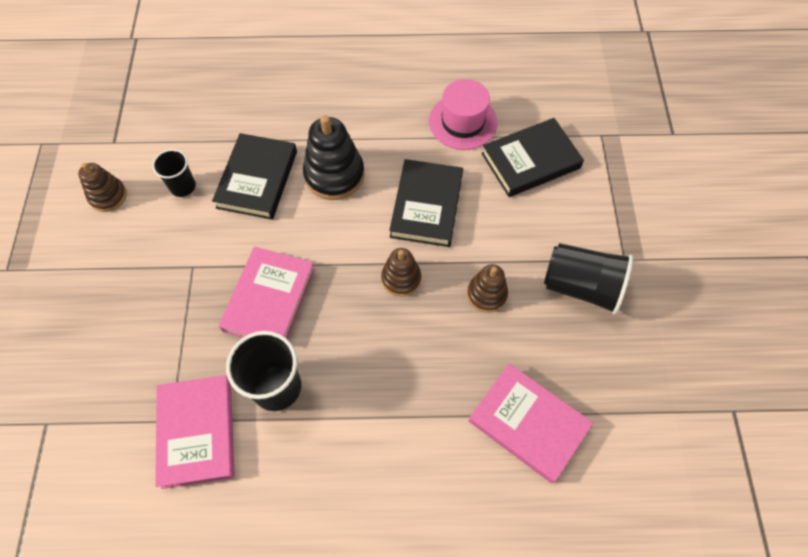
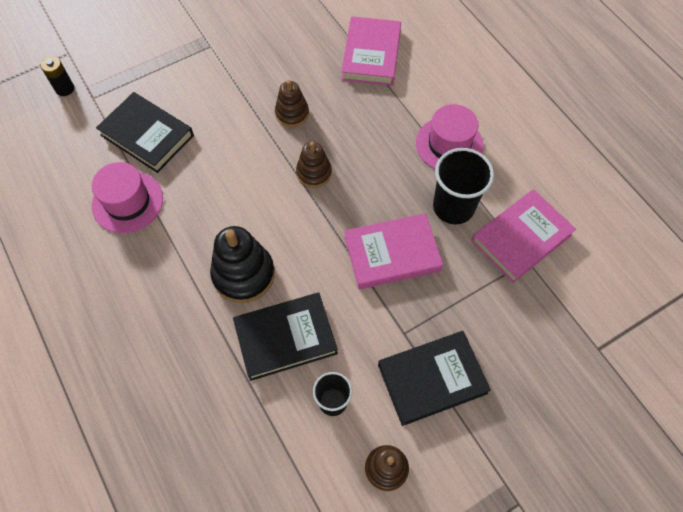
camera: 120 degrees left, 0 degrees up
black book [389,159,463,247] -> black book moved to [378,331,491,426]
black cup [544,243,633,314] -> none
none -> black battery [41,56,74,96]
none -> pink hat [416,104,484,169]

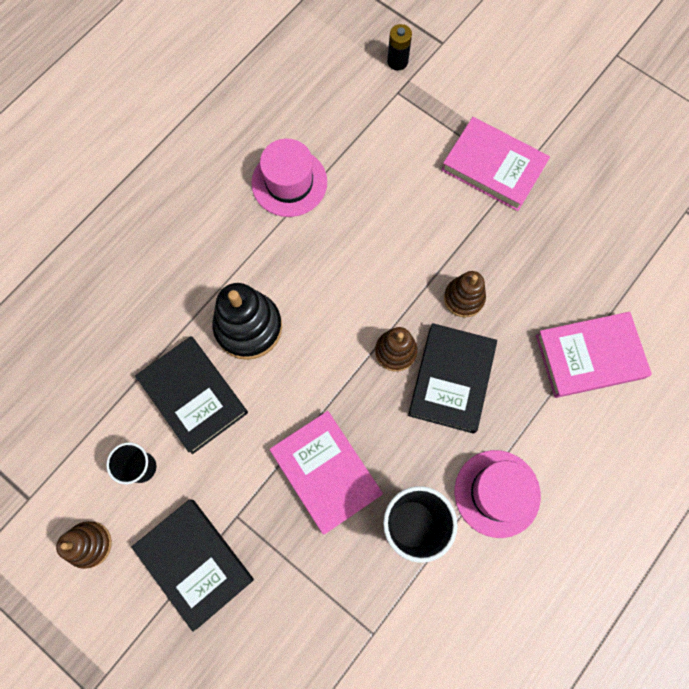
camera: 70 degrees right, 10 degrees up
black book [96,92,194,173] -> black book moved to [408,323,497,434]
pink book [471,189,576,283] -> pink book moved to [441,117,550,211]

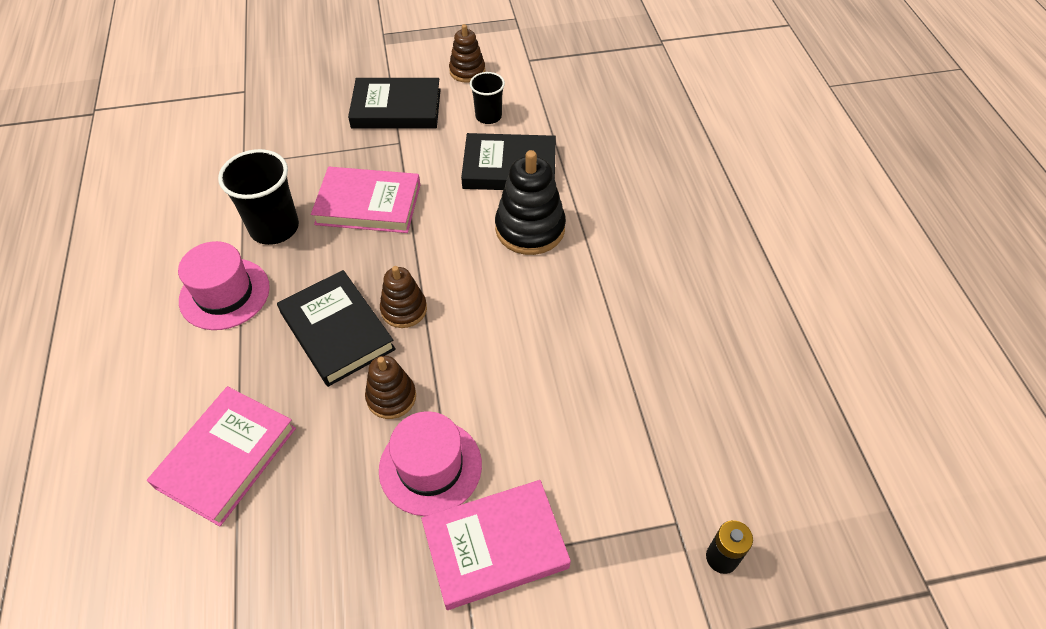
camera: 130 degrees right, 20 degrees down
pink hat [251,139,327,217] -> pink hat moved to [379,411,482,516]

